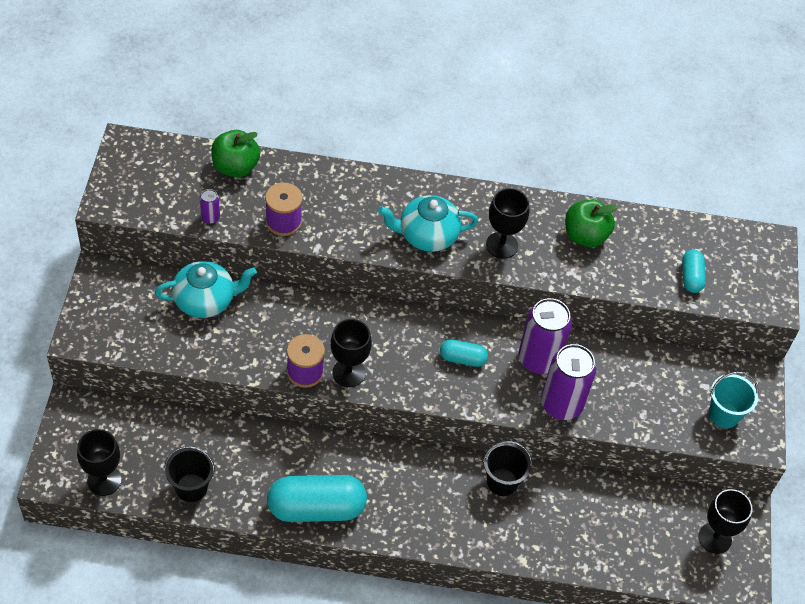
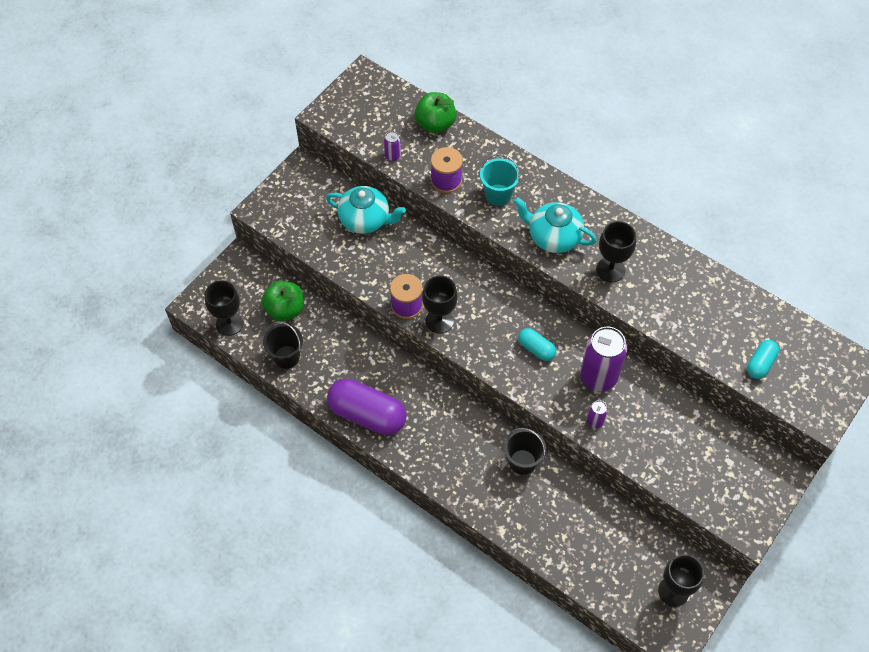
camera: 35 degrees right, 5 degrees up
turquoise capsule [267,475,367,522] -> purple capsule [327,379,406,435]
purple can [541,344,596,420] -> purple can [587,400,608,428], size x0.44
green apple [565,199,618,247] -> green apple moved to [262,281,304,321]
turquoise bucket [709,371,758,428] -> turquoise bucket moved to [480,154,520,206]

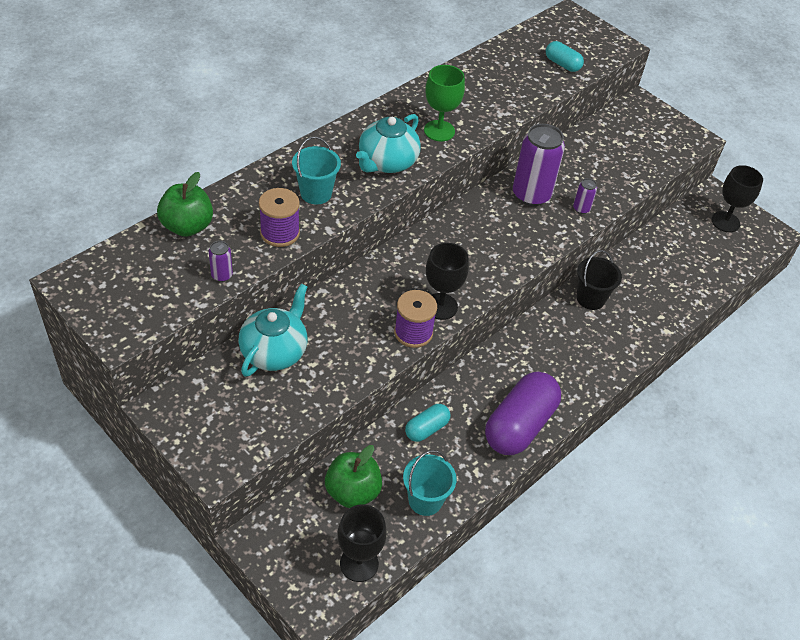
camera: 85 degrees left, 10 degrees down
black bucket [263,321,303,369] -> turquoise bucket [403,450,456,516]
turquoise capsule [518,328,556,361] -> turquoise capsule moved to [405,404,450,442]
black goblet [596,221,636,282] -> green goblet [424,65,465,142]

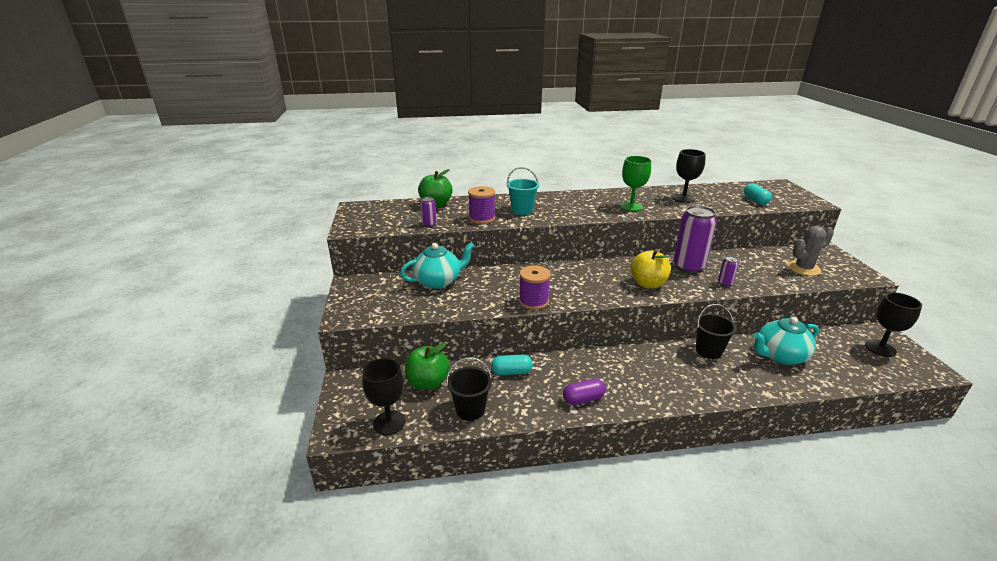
camera: 40 degrees right, 20 degrees down
turquoise teapot [356,114,421,173] -> turquoise teapot moved to [753,317,819,365]
turquoise bucket [403,450,456,516] -> black bucket [446,357,492,421]
black goblet [426,243,469,320] -> black goblet moved to [673,149,706,203]
purple capsule [485,372,561,455] -> purple capsule [563,378,606,405], size x0.51
none -> yellow apple [630,250,671,289]
none -> grey cactus [787,226,834,276]

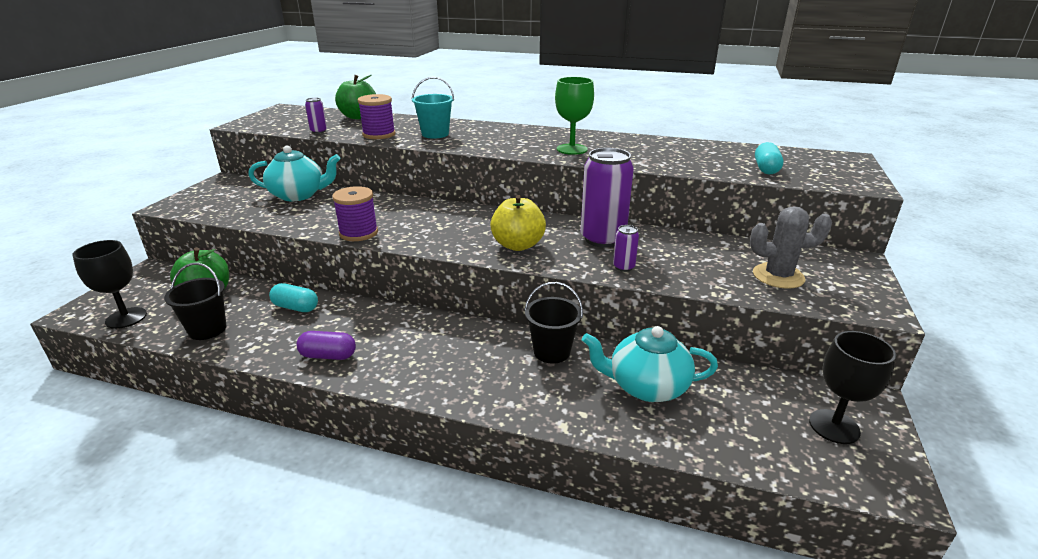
camera: 25 degrees right, 0 degrees up
black goblet [673,149,706,203] -> none

